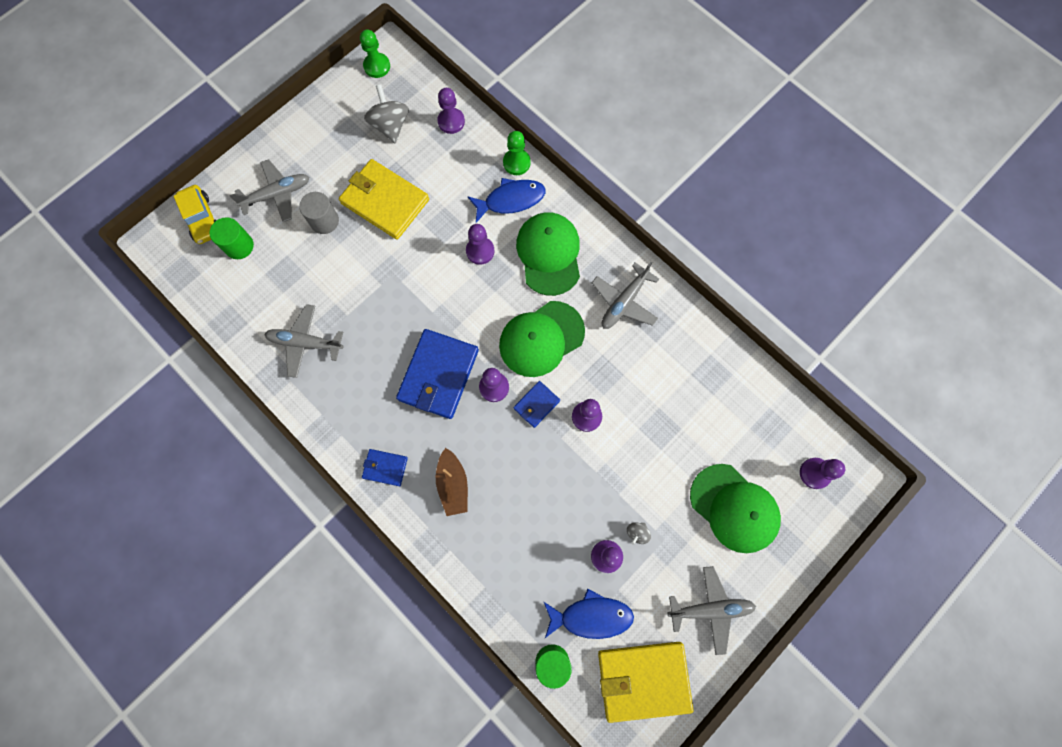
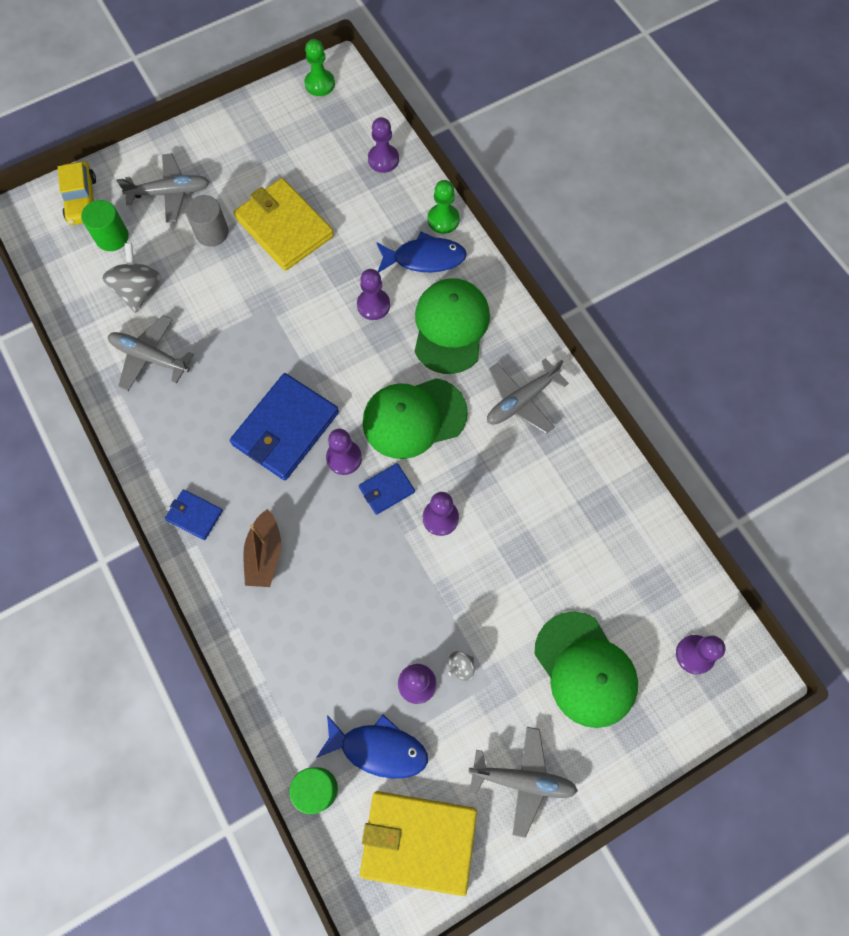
camera: 15 degrees right, 5 degrees down
grey spinning top [364,84,409,143] -> grey spinning top moved to [102,243,161,313]

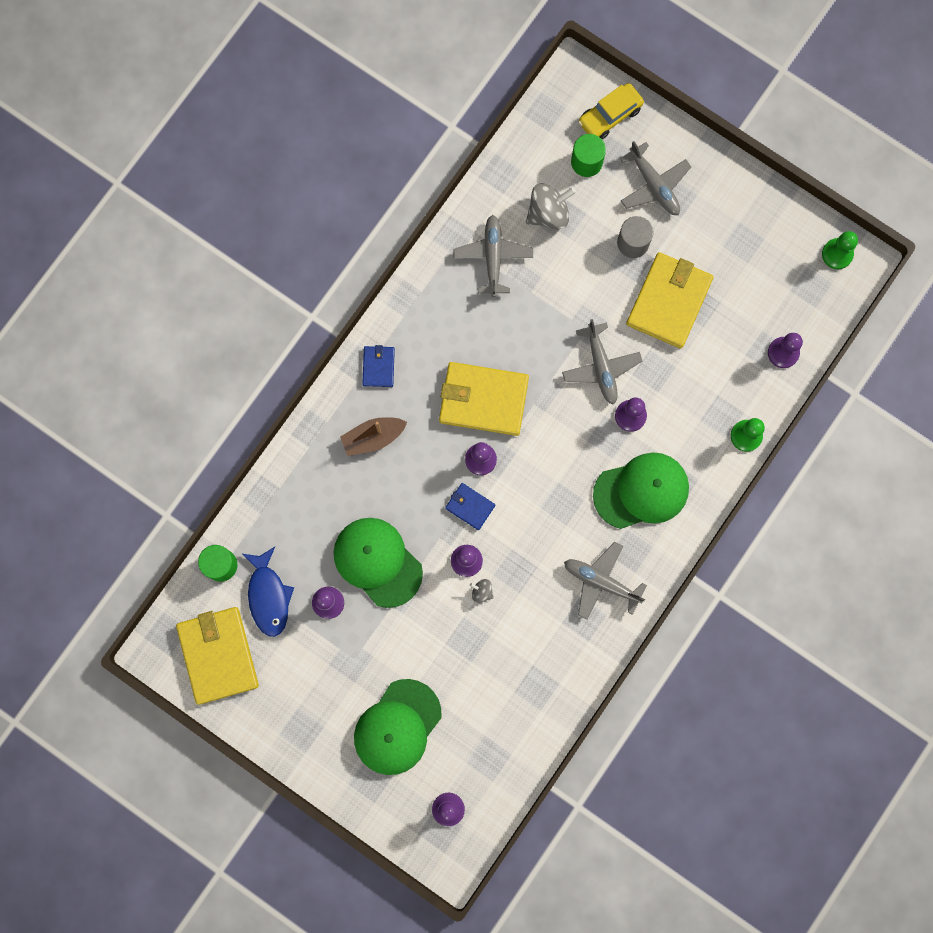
camera: 65 degrees right, 10 degrees up
blue wallet [230,373,339,480] -> yellow wallet [439,362,529,436]
green cap [362,378,468,459] -> green cap moved to [333,518,423,608]
blue fish [376,232,467,272] -> none
grey spinning top [448,651,475,681] -> grey spinning top moved to [470,579,494,603]
grey plane [468,727,578,838] -> grey plane moved to [562,319,642,405]

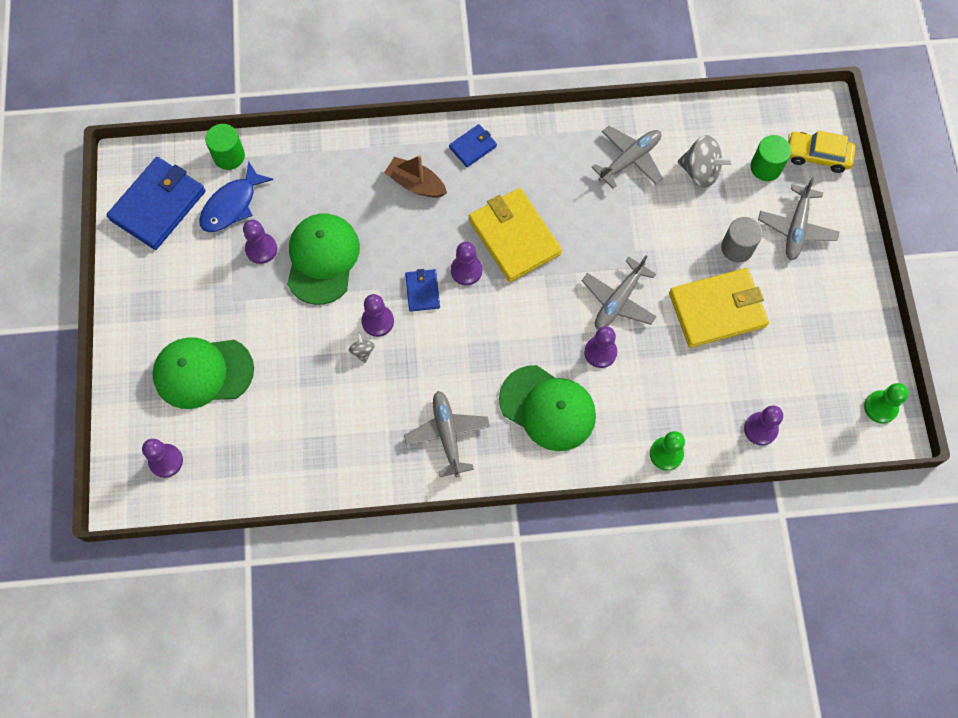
camera: 50 degrees right, 10 degrees down
yellow wallet [176,607,259,705] -> blue wallet [107,157,205,250]

